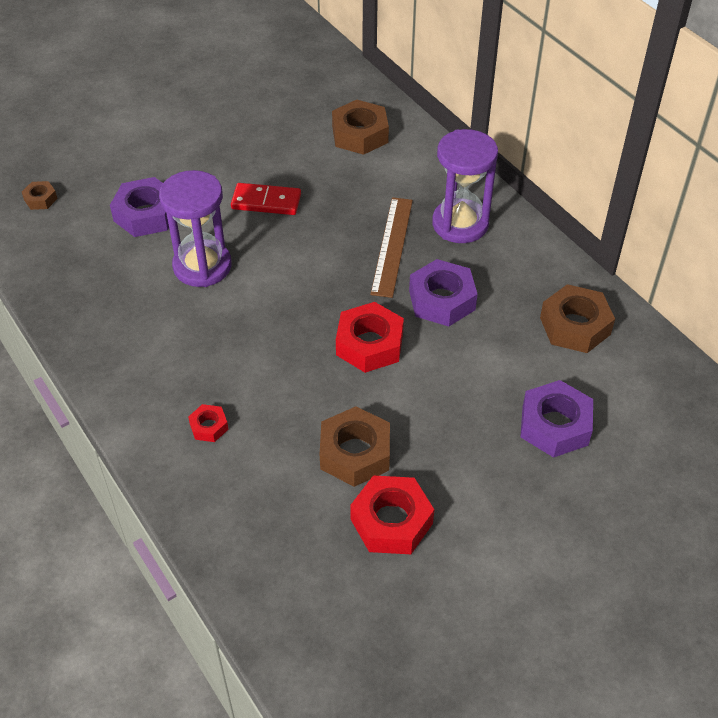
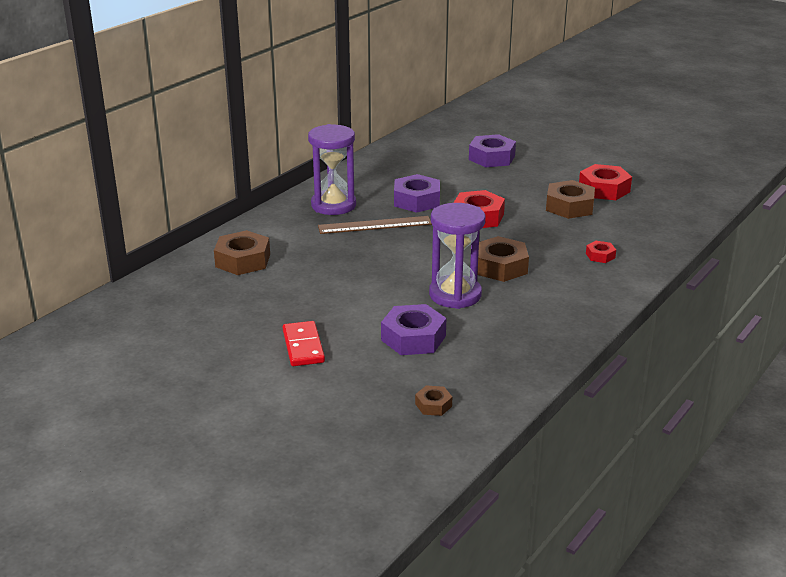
camera: 110 degrees left, 20 degrees down
red domino [231,183,301,215] -> red domino moved to [283,321,325,366]
brown nut [540,284,615,353] -> brown nut moved to [477,236,529,282]

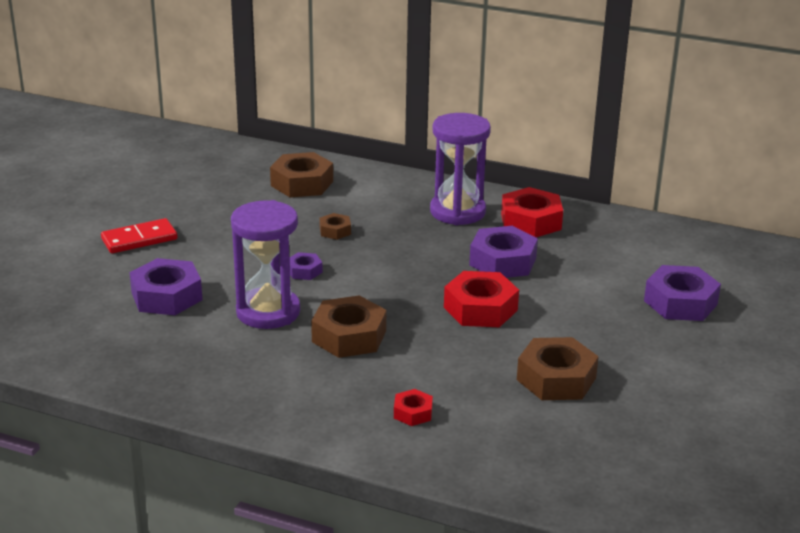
camera: 75 degrees right, 0 degrees up
brown ruler [318,216,432,234] -> none
brown nut [415,385,452,416] -> brown nut moved to [319,213,351,240]
red nut [579,164,632,200] -> red nut moved to [501,187,563,237]
none -> purple nut [289,252,323,280]

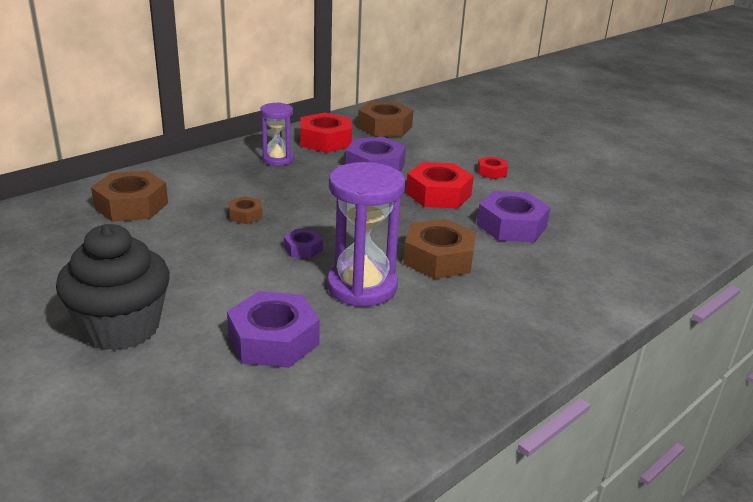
camera: 65 degrees left, 0 degrees up
red domino [101,218,177,253] -> black cupcake [56,224,170,351]
red nut [394,389,433,426] -> red nut moved to [477,156,508,179]
purple hourglass [430,113,491,225] -> purple hourglass [260,102,293,166], size x0.60
brown nut [517,337,599,400] -> brown nut moved to [358,102,413,137]
purple nut [644,265,721,321] -> purple nut moved to [477,191,551,242]

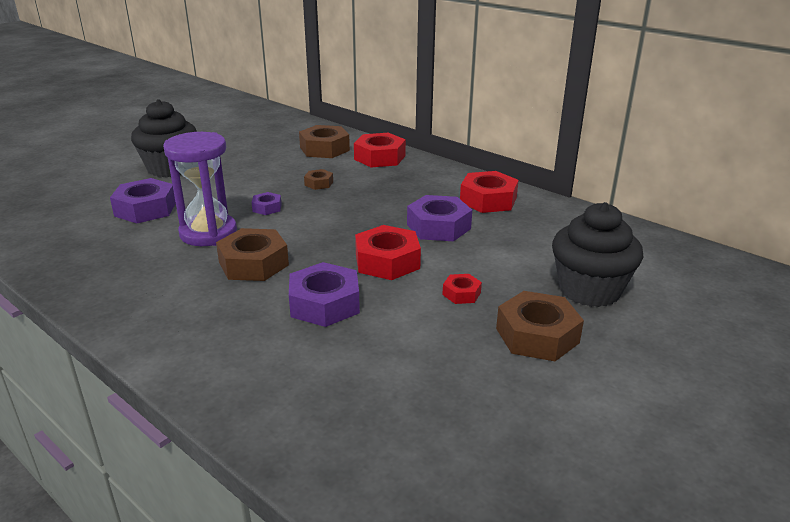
camera: 85 degrees right, 0 degrees up
purple hourglass [260,102,293,166] -> none
brown nut [358,102,413,137] -> brown nut moved to [496,291,584,361]
none -> red nut [354,133,406,168]
none -> black cupcake [552,202,643,307]

